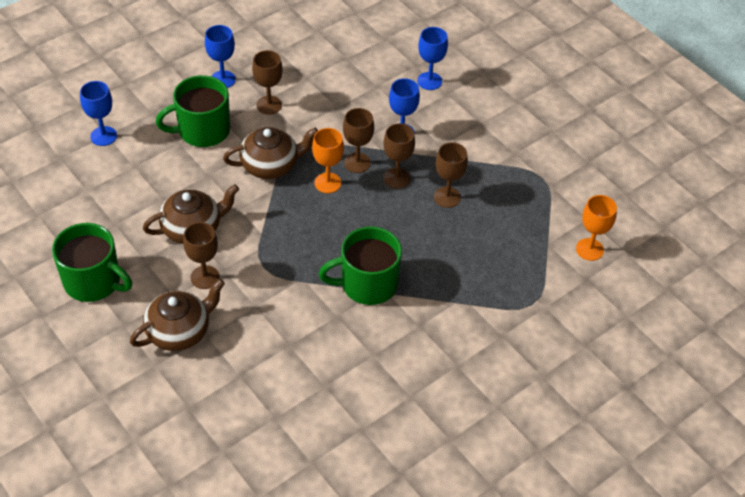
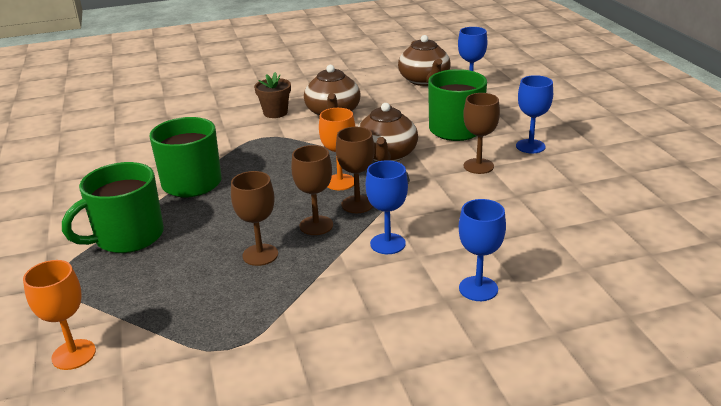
camera: 115 degrees right, 20 degrees down
green mug [52,223,132,302] -> green mug moved to [62,162,164,253]
brown teapot [130,279,225,351] -> brown teapot moved to [398,35,451,86]
brown goblet [183,222,219,289] -> brown flower pot [254,72,291,118]

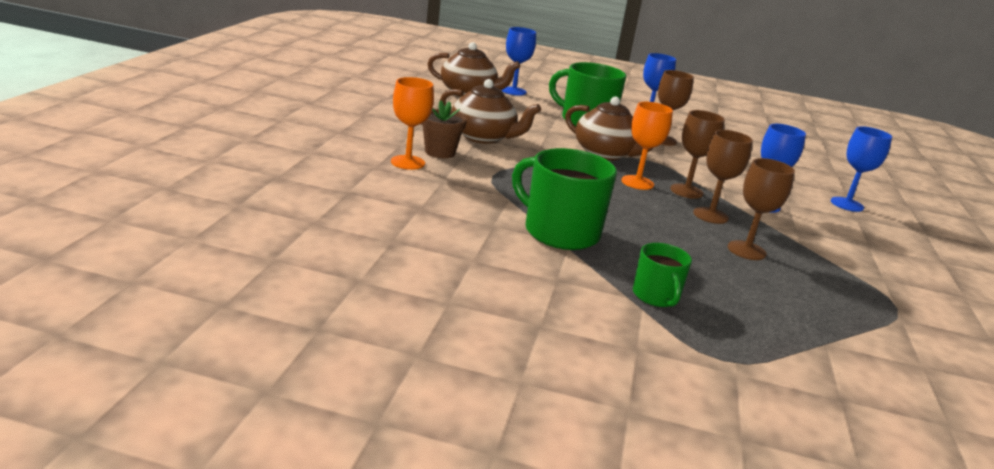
camera: 65 degrees left, 5 degrees down
orange goblet [23,260,96,370] -> orange goblet moved to [391,77,434,170]
green mug [62,162,164,253] -> green mug [633,243,692,307], size x0.55

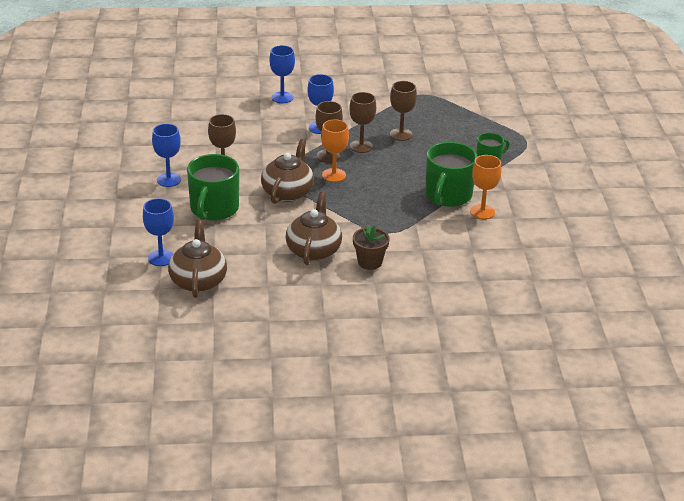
camera: 105 degrees left, 10 degrees up
orange goblet [391,77,434,170] -> orange goblet moved to [470,155,502,219]

